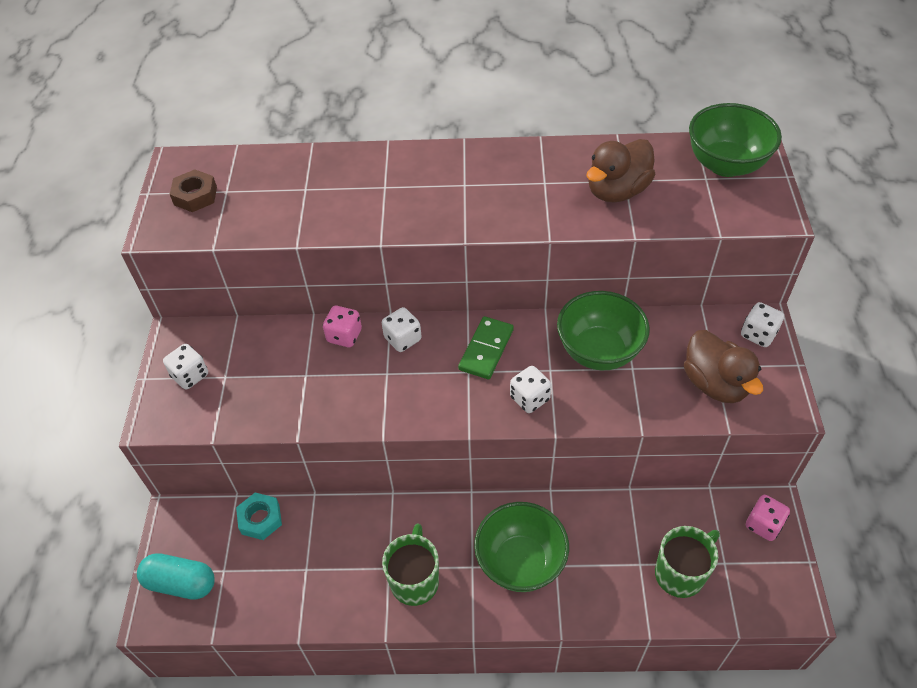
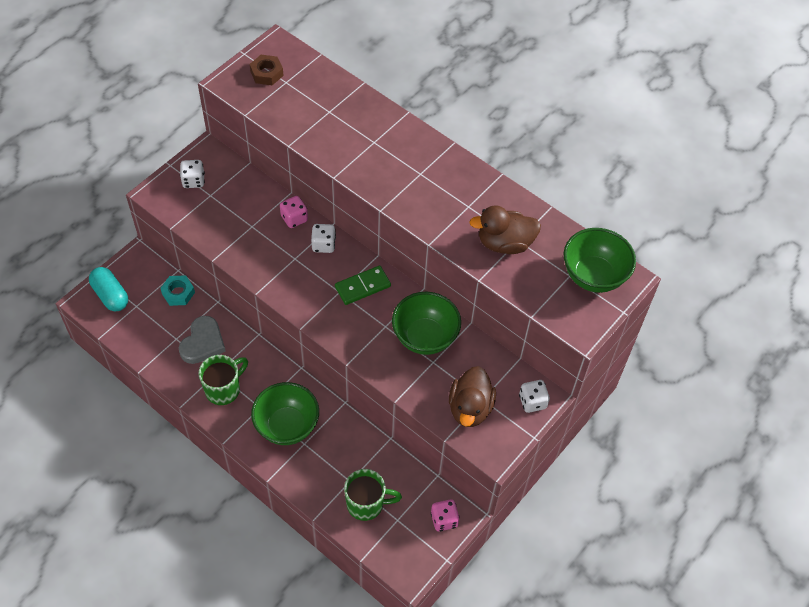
camera: 35 degrees right, 5 degrees up
white dice [510,366,552,413] -> none
none -> grey heart [179,316,226,364]

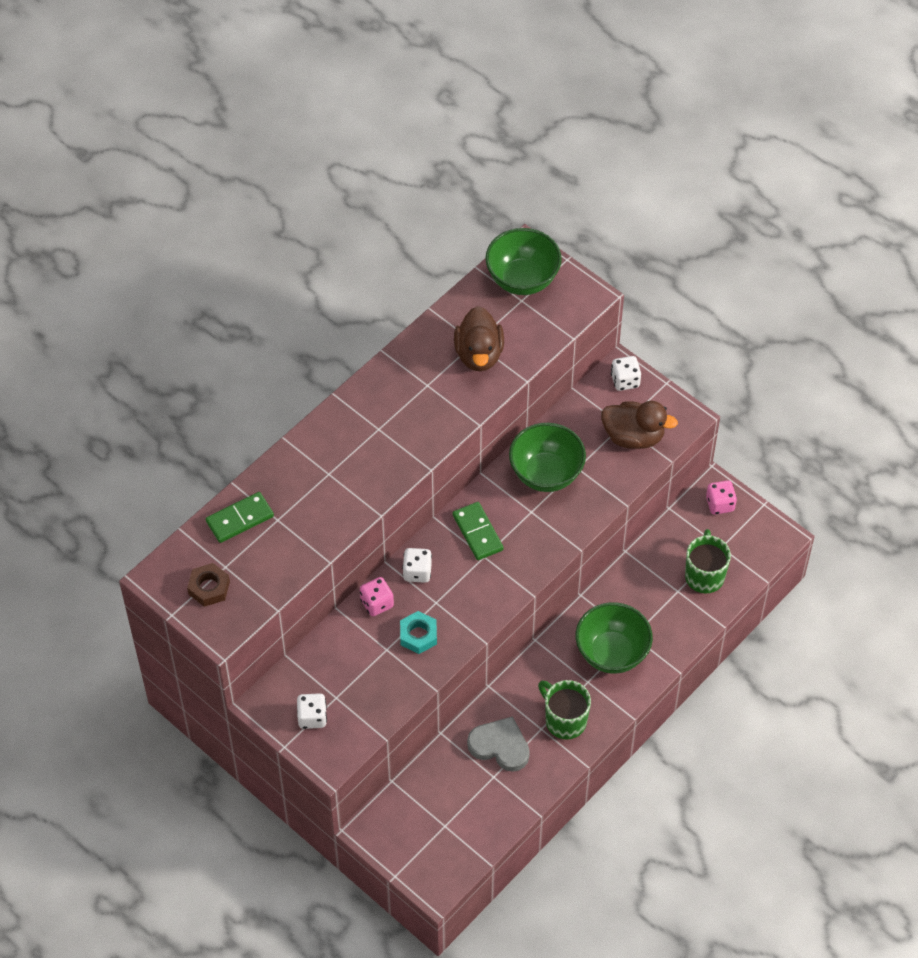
camera: 85 degrees left, 0 degrees up
turquoise capsule [89,267,128,311] -> none
turquoise nut [160,275,195,306] -> turquoise nut moved to [400,611,437,654]
none -> green domino [206,492,274,543]

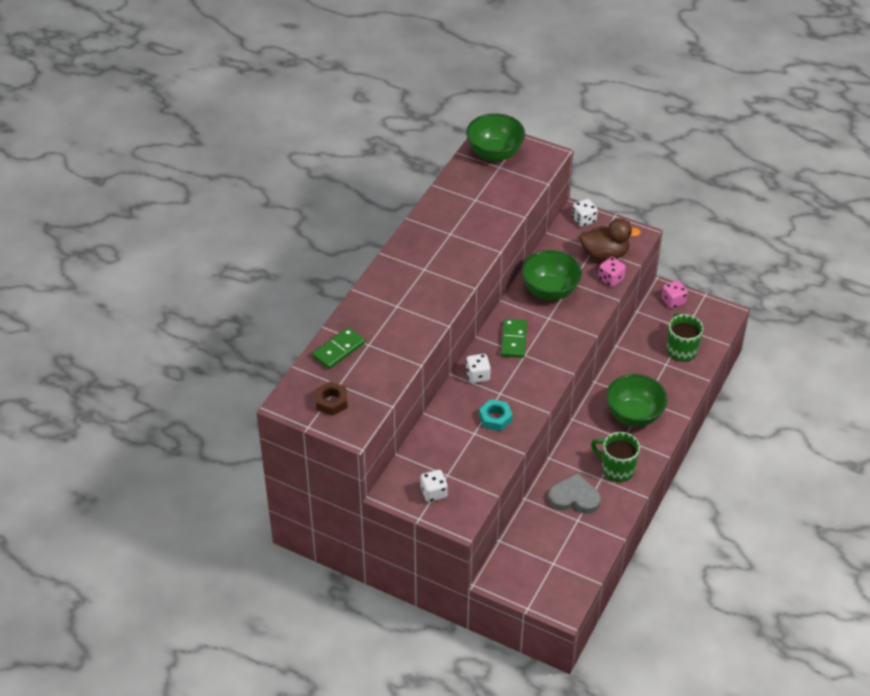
camera: 15 degrees left, 10 degrees down
pink dice [360,577,394,616] -> pink dice moved to [598,257,626,287]
green domino [453,502,504,560] -> green domino turned 45 degrees clockwise [501,319,527,358]
brown duck [454,306,504,371] -> none

